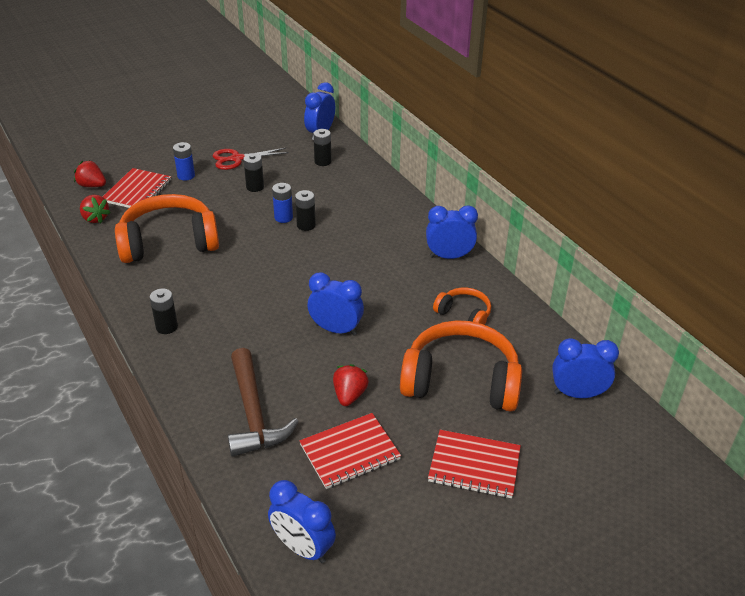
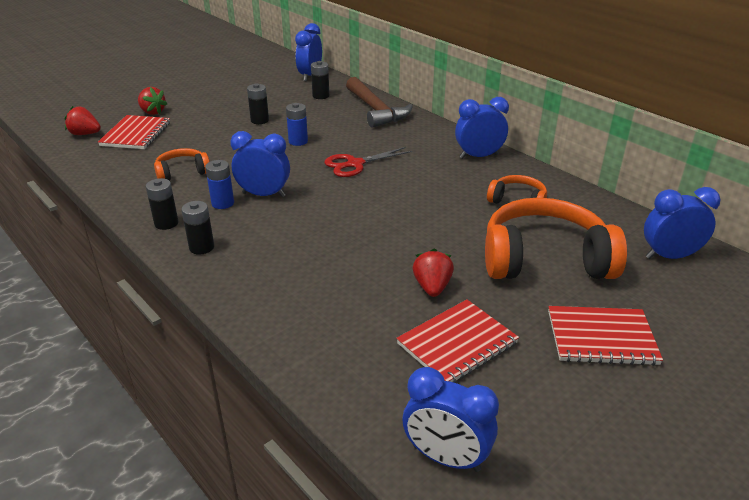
camera: 10 degrees left, 5 degrees down
red strawberry [80,195,111,223] -> red strawberry moved to [138,87,167,115]
orange headphones [115,194,219,263] -> orange headphones [154,148,210,181], size x0.50
blue battery [173,142,195,181] -> blue battery moved to [205,160,234,209]
red scissors [212,148,289,170] -> red scissors moved to [325,147,412,177]
brown hammer [228,348,299,457] -> brown hammer moved to [346,77,413,128]
black battery [295,190,316,231] -> black battery moved to [146,178,178,230]
blue clock [308,272,364,336] -> blue clock moved to [230,131,290,197]

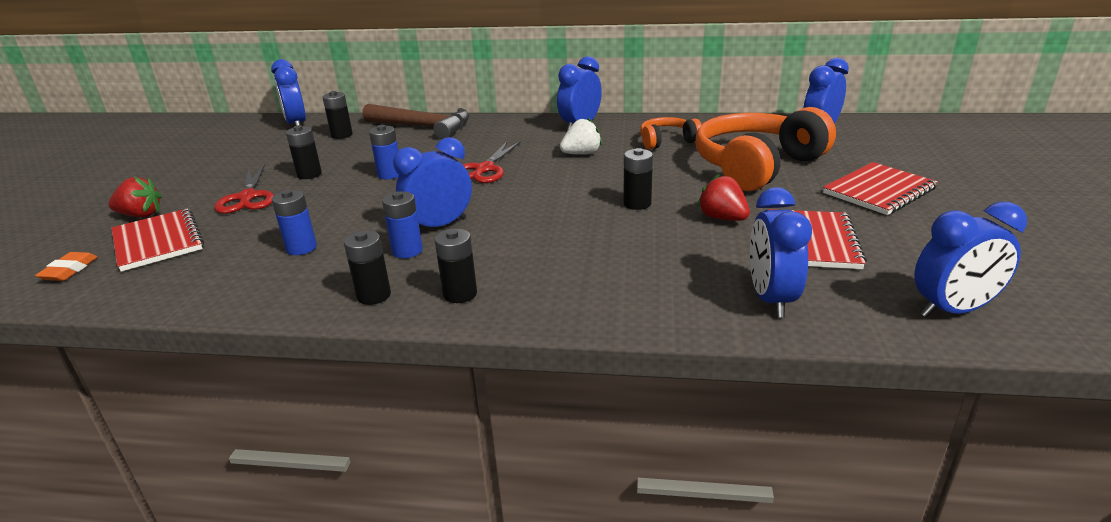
camera: 40 degrees left, 5 degrees down
red strawberry [65,106,101,135] -> orange eraser [35,252,97,281]
orange headphones [154,148,210,181] -> blue battery [272,190,317,255]
none -> red scissors [214,164,274,214]
none -> white strawberry [560,117,602,155]
none -> black battery [623,148,653,210]
none -> blue clock [750,187,812,317]

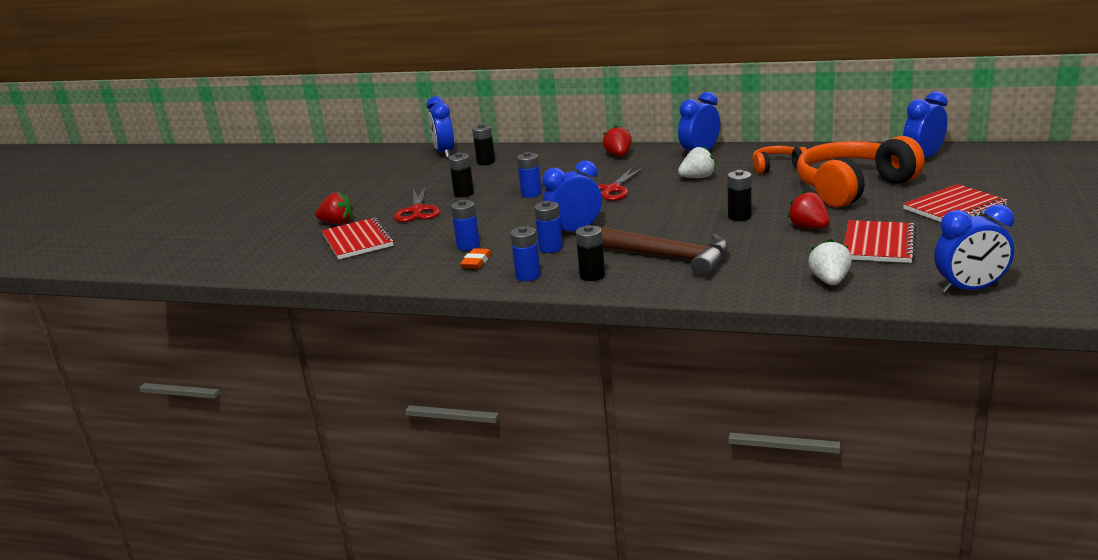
camera: 10 degrees right, 5 degrees down
orange eraser [35,252,97,281] -> orange eraser moved to [460,248,492,269]
black battery [344,231,391,305] -> blue battery [510,226,541,281]
brown hammer [362,104,469,139] -> brown hammer moved to [601,227,729,278]
blue clock [750,187,812,317] -> white strawberry [808,239,852,286]
none -> red strawberry [603,125,632,156]

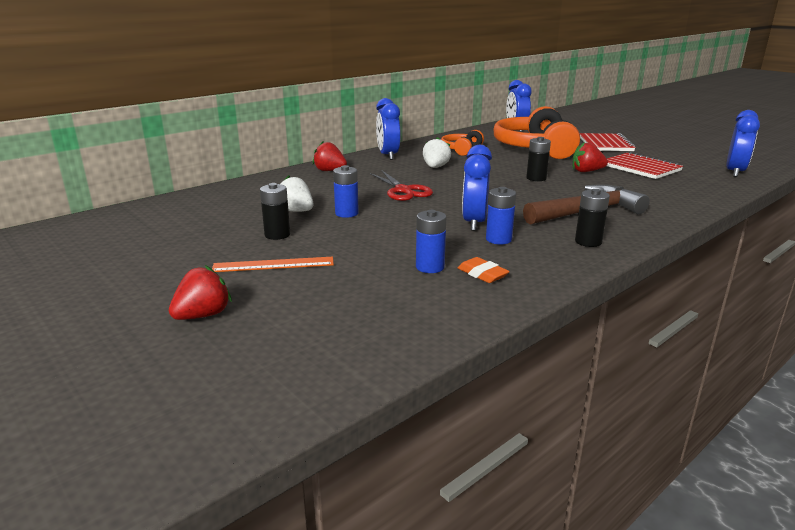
camera: 60 degrees left, 0 degrees up
red notebook [322,218,394,260] -> none
red scissors [394,186,440,222] -> orange ruler [212,257,334,272]
blue clock [427,96,454,158] -> none
black battery [472,124,495,165] -> none
blue battery [510,226,541,281] -> none
white strawberry [808,239,852,286] -> white strawberry moved to [281,175,313,212]

